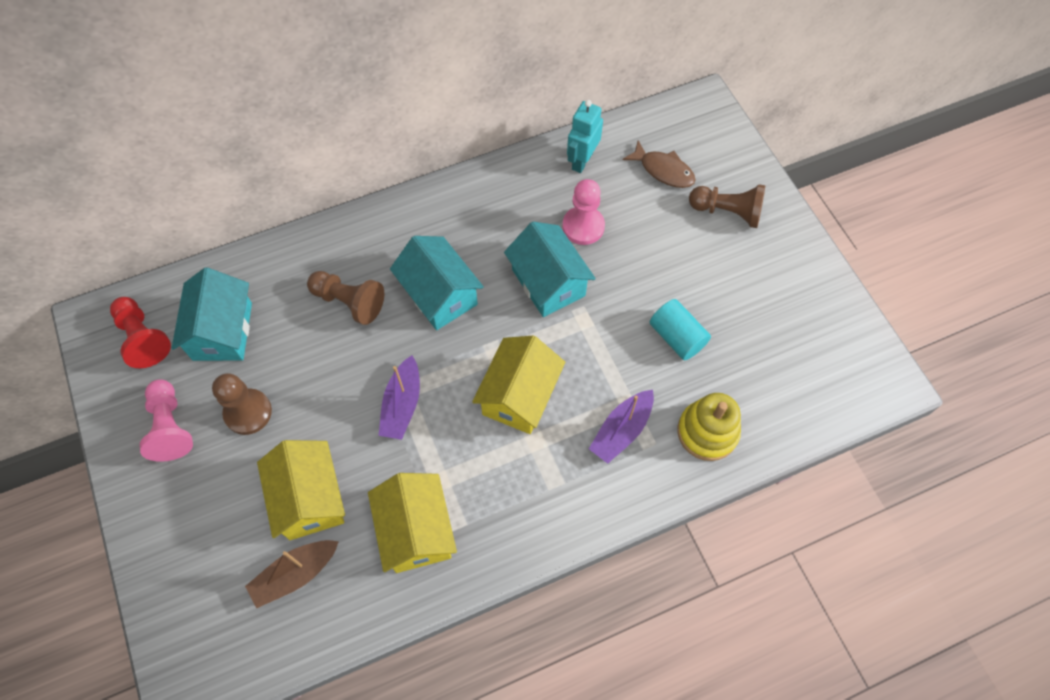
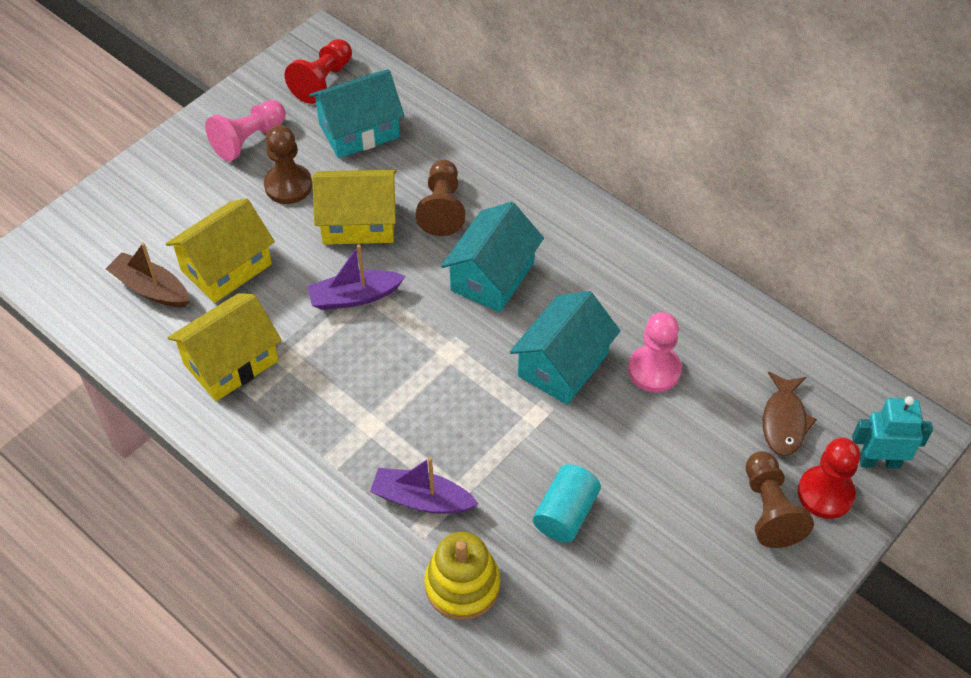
camera: 65 degrees right, 10 degrees down
yellow house [472,336,565,434] -> yellow house moved to [312,169,396,245]
turquoise robot [567,100,603,173] -> turquoise robot moved to [852,396,933,469]
none -> red pawn [798,438,860,519]

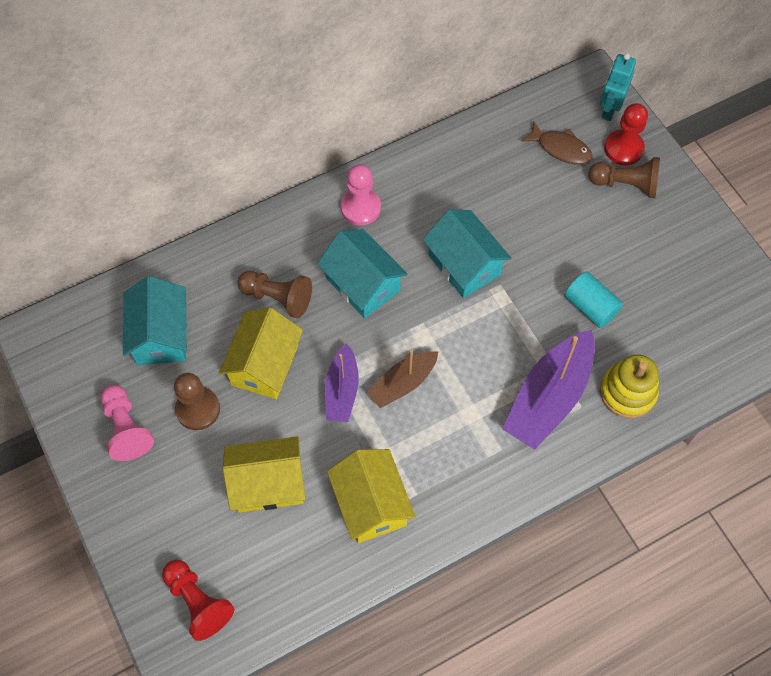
camera: 70 degrees left, 10 degrees up
brown boat [106,242,190,307] -> brown boat moved to [366,350,438,408]
yellow house [166,198,275,303] -> yellow house turned 75 degrees counterclockwise [223,436,306,513]
red pawn [285,39,352,104] -> red pawn moved to [162,560,234,641]
purple boat [370,457,479,514] -> purple boat [502,330,595,450], size x1.68
pink pawn [628,312,682,393] -> pink pawn moved to [341,164,381,225]

